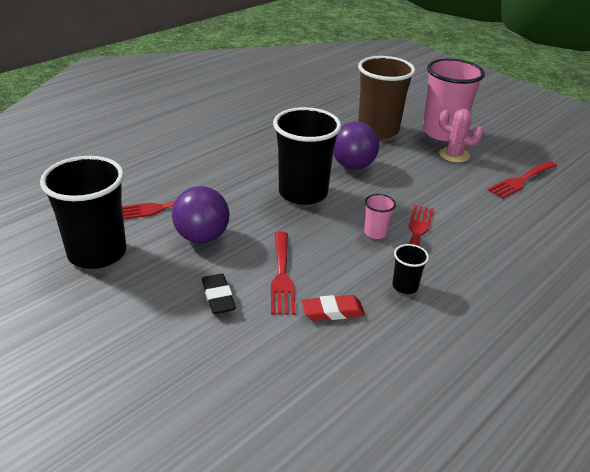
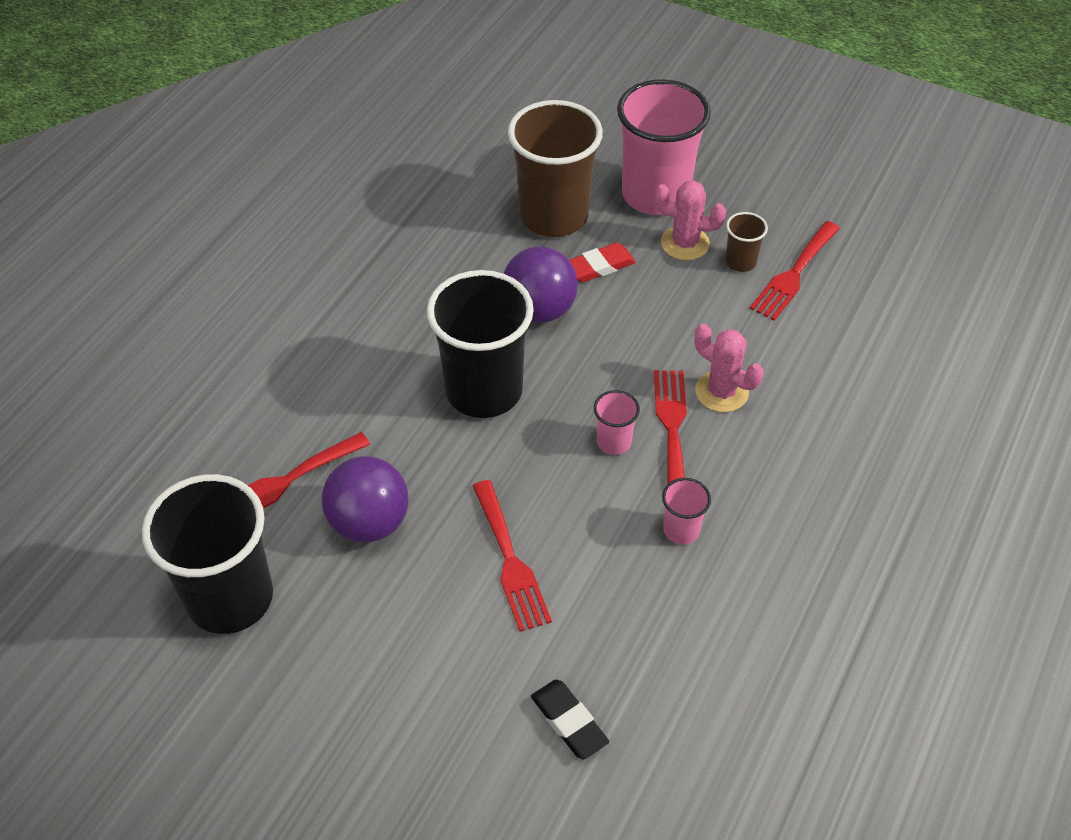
camera: 15 degrees left, 15 degrees up
black eraser [202,274,236,314] -> black eraser moved to [531,680,609,759]
red eraser [301,295,365,321] -> red eraser moved to [569,243,636,282]
black cup [392,244,429,294] -> pink cup [662,478,711,544]
none -> pink cactus [694,324,764,412]
none -> brown cup [725,212,768,272]

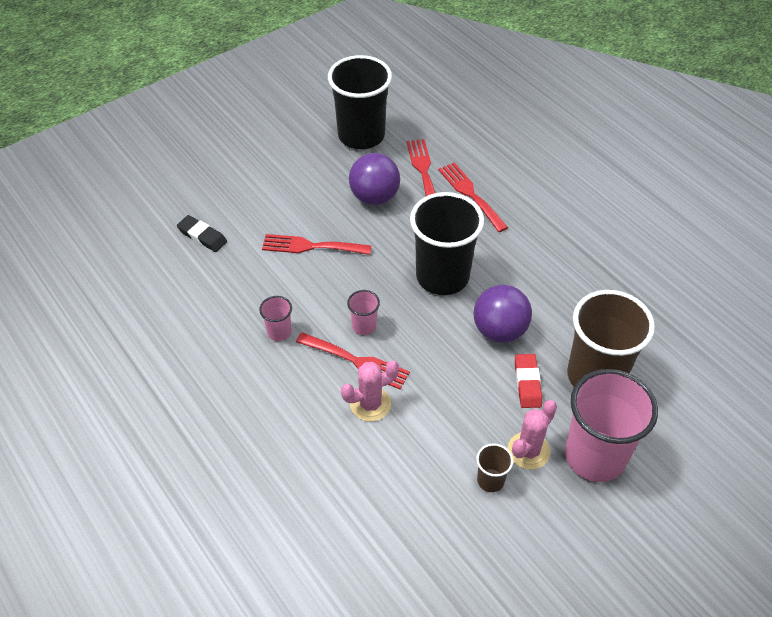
camera: 115 degrees right, 0 degrees up
black eraser [531,680,609,759] -> black eraser turned 45 degrees clockwise [177,215,227,252]
red fork [750,221,840,321] -> red fork moved to [438,163,508,232]

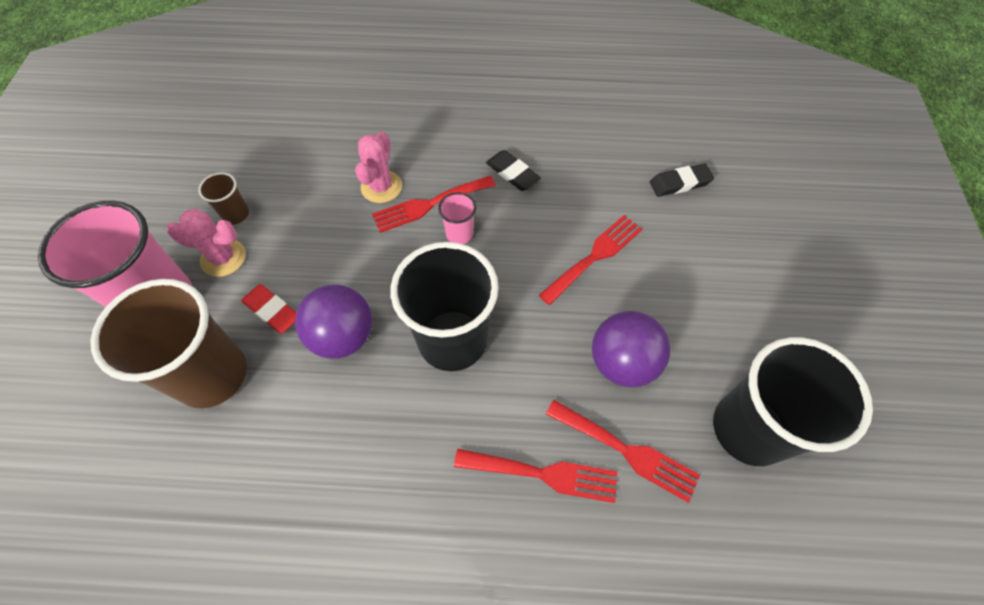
camera: 130 degrees right, 10 degrees up
pink cup [259,296,292,341] -> black eraser [486,150,541,191]
pink cactus [508,400,557,470] -> pink cactus turned 75 degrees counterclockwise [167,209,246,277]

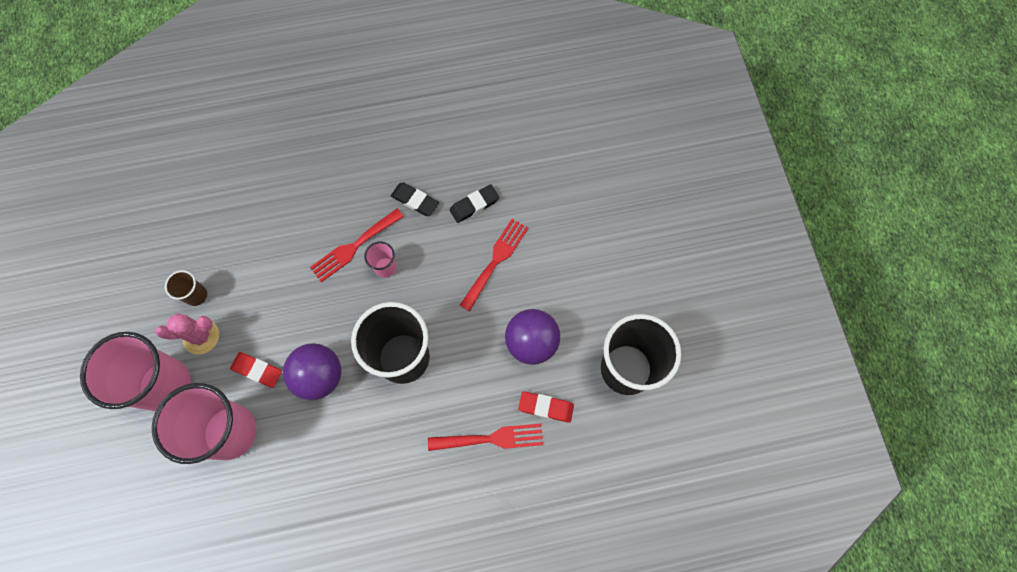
camera: 15 degrees left, 10 degrees up
brown cup [90,279,247,408] -> pink cup [152,383,257,464]
pink cactus [355,131,402,203] -> none
red fork [546,400,700,503] -> red eraser [518,391,574,423]
black eraser [650,164,714,197] -> black eraser moved to [449,184,499,223]

